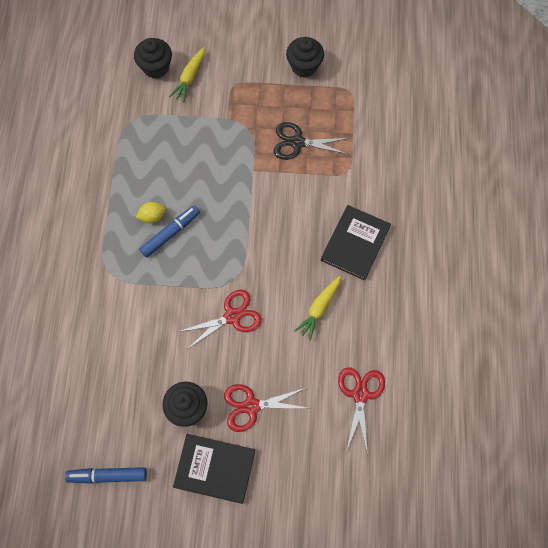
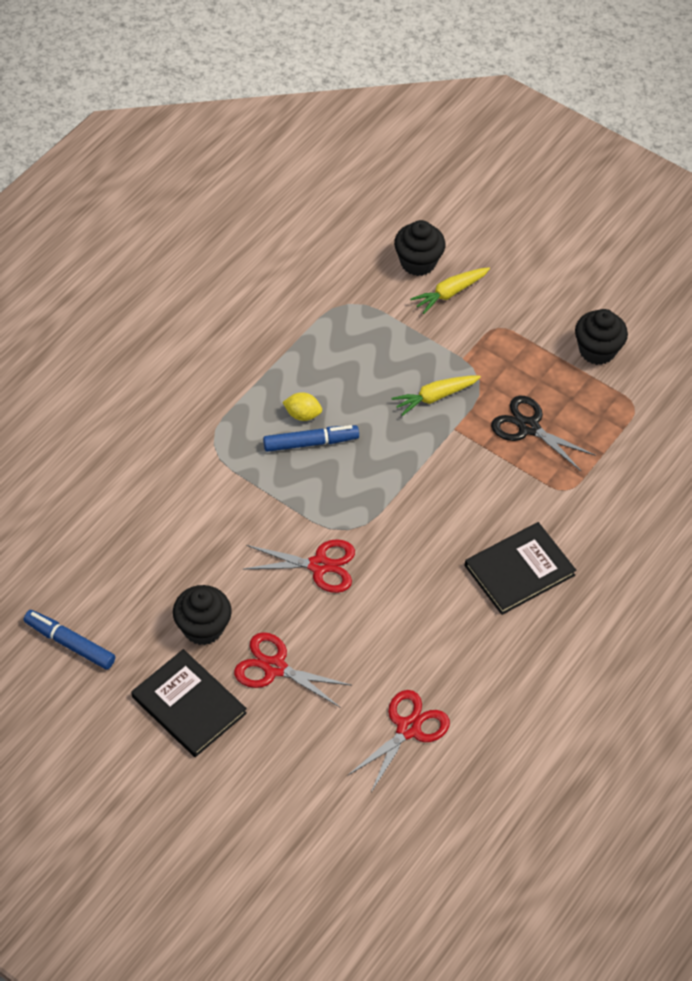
camera: 30 degrees right, 15 degrees down
yellow carrot [294,276,341,341] -> yellow carrot moved to [392,376,481,416]

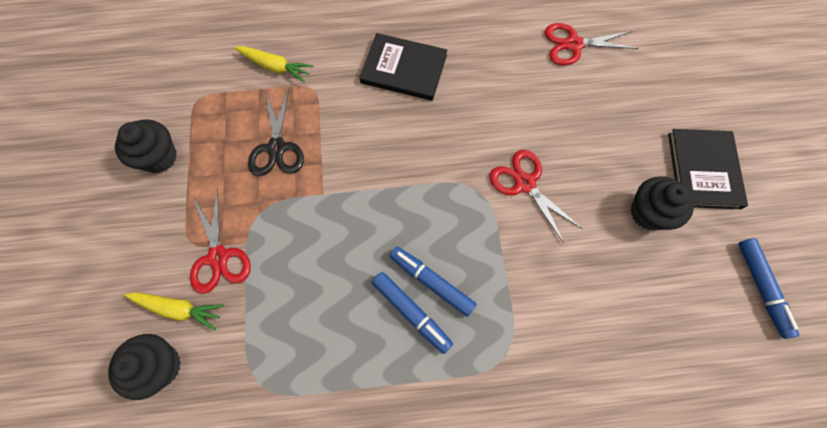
camera: 130 degrees left, 15 degrees up
red scissors [234,632,352,707] -> red scissors moved to [190,188,251,294]
yellow lemon [283,392,322,421] -> blue marker [372,272,453,354]
yellow carrot [392,376,481,416] -> yellow carrot moved to [234,46,313,83]

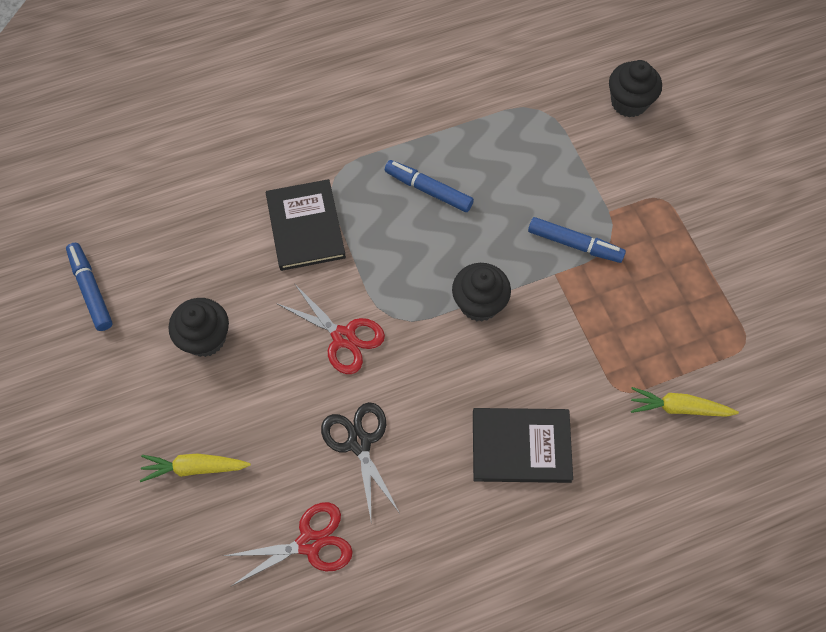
camera: 165 degrees right, 5 degrees down
black cupcake [115,119,177,173] -> black cupcake moved to [452,263,511,321]
yellow carrot [124,292,224,331] -> yellow carrot moved to [140,453,251,482]
red scissors [190,188,251,294] -> none
black scissors [248,89,304,176] -> black scissors moved to [321,402,399,519]
blue marker [389,247,477,317] -> blue marker moved to [528,217,626,263]
black book [668,129,748,209] -> black book moved to [266,179,346,271]

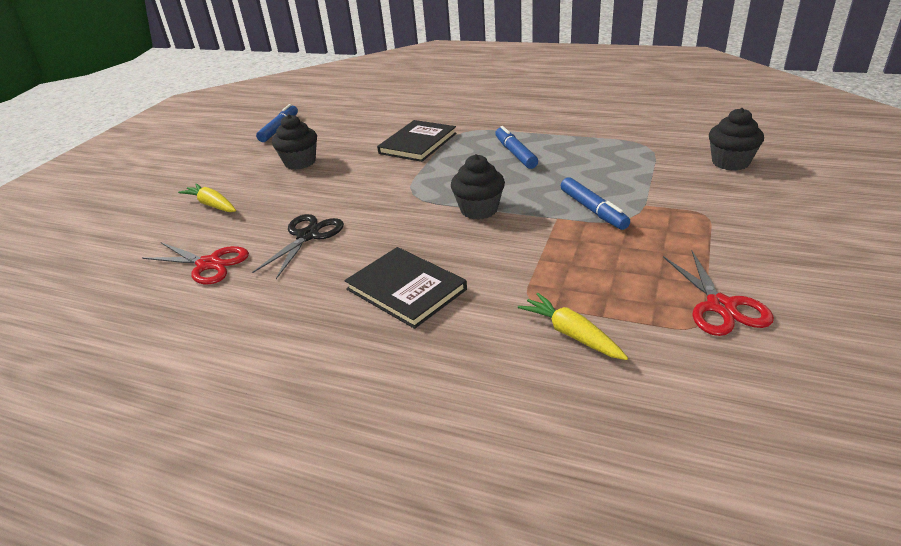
camera: 45 degrees right, 30 degrees down
red scissors [276,283,385,374] -> red scissors moved to [663,251,774,336]

